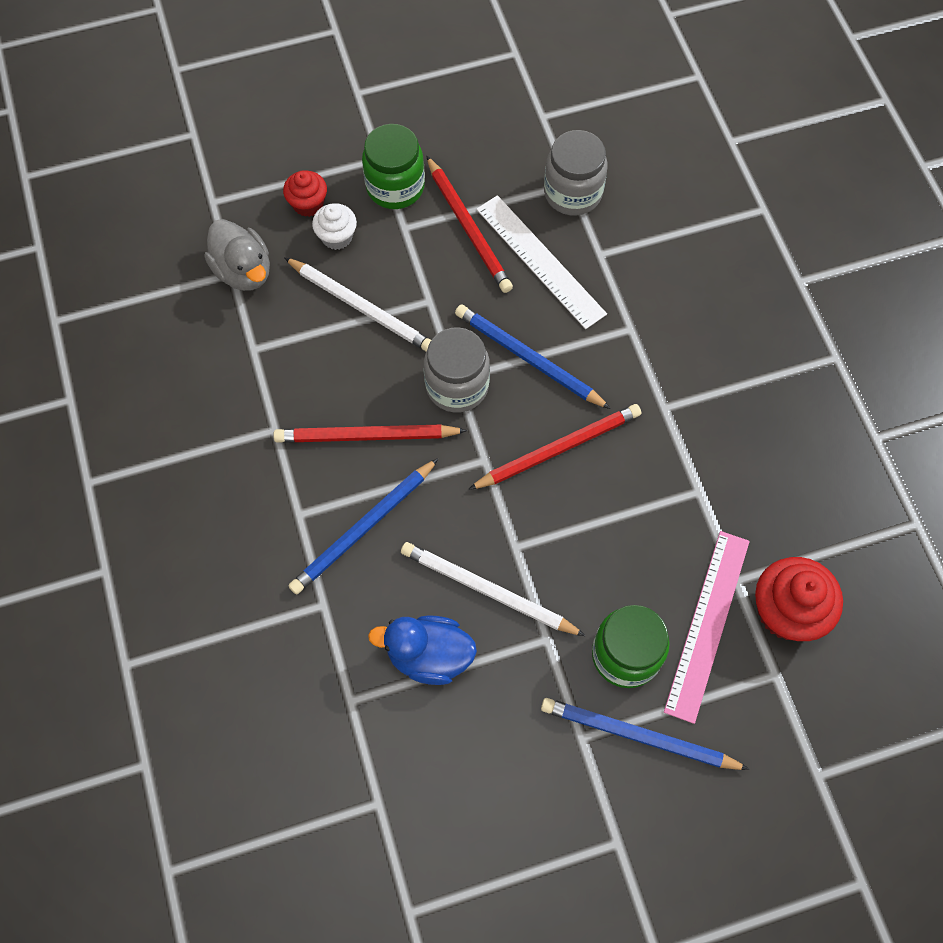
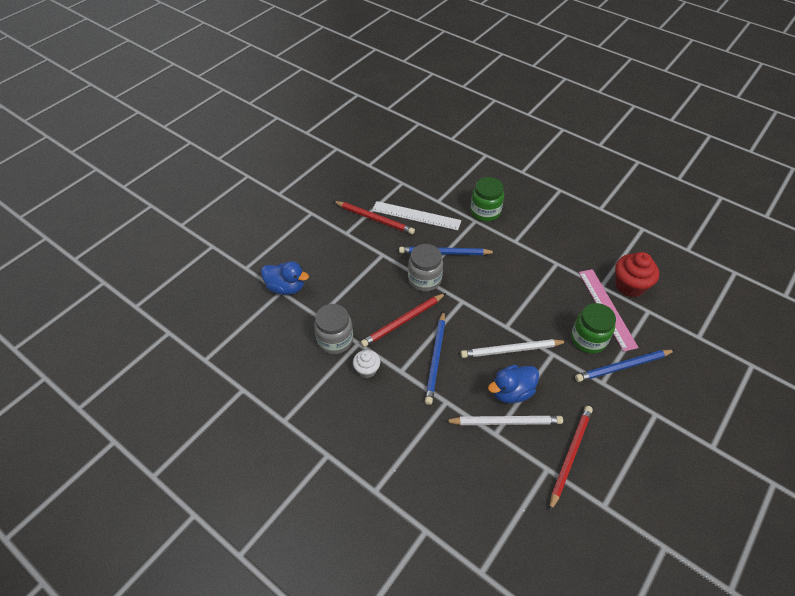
camera: 35 degrees left, 15 degrees down
grey duck [204,219,270,291] -> blue duck [261,261,309,295]
red cupcake [283,171,327,217] -> none
white pencil [284,257,431,351] -> white pencil moved to [445,416,563,425]
white cupcake [312,203,357,250] -> white cupcake moved to [353,350,380,378]
green jar [362,124,425,209] -> green jar moved to [470,177,504,222]
red pencil [468,404,641,490] -> red pencil moved to [549,406,593,512]
grey jar [544,130,608,216] -> grey jar moved to [314,304,353,354]

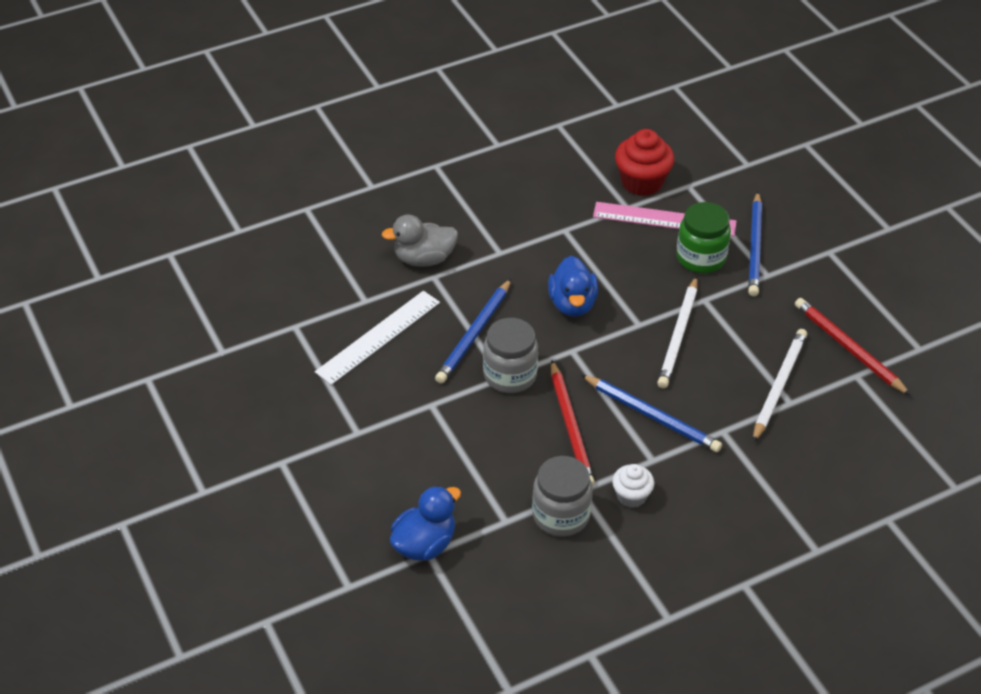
camera: 65 degrees left, 5 degrees down
red pencil [333,201,415,234] -> none
green jar [470,177,504,222] -> grey duck [382,215,458,267]
blue duck [488,365,539,403] -> blue duck moved to [548,256,598,317]

